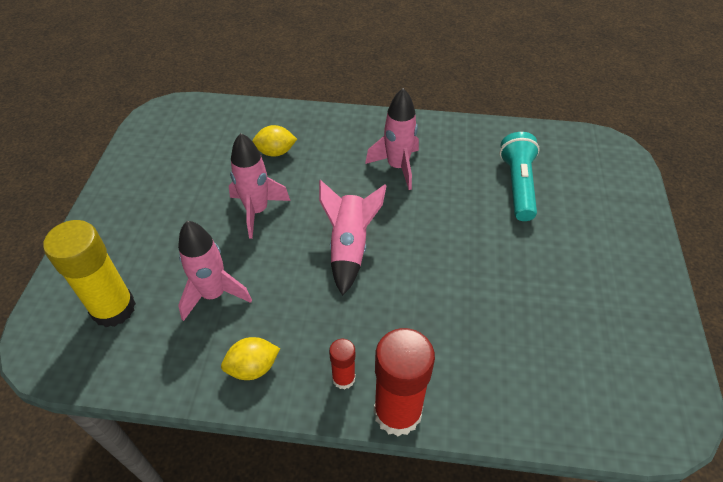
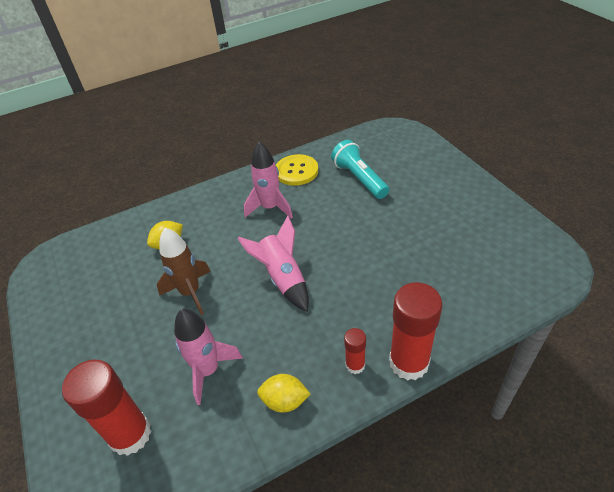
camera: 30 degrees left, 5 degrees down
yellow glue stick [43,220,136,327] -> red glue stick [62,359,151,456]
yellow lemon [221,337,280,380] -> yellow lemon turned 60 degrees clockwise [257,374,310,413]
pink rocket [229,133,291,239] -> brown rocket [157,228,211,315]
none -> yellow button [276,154,318,186]

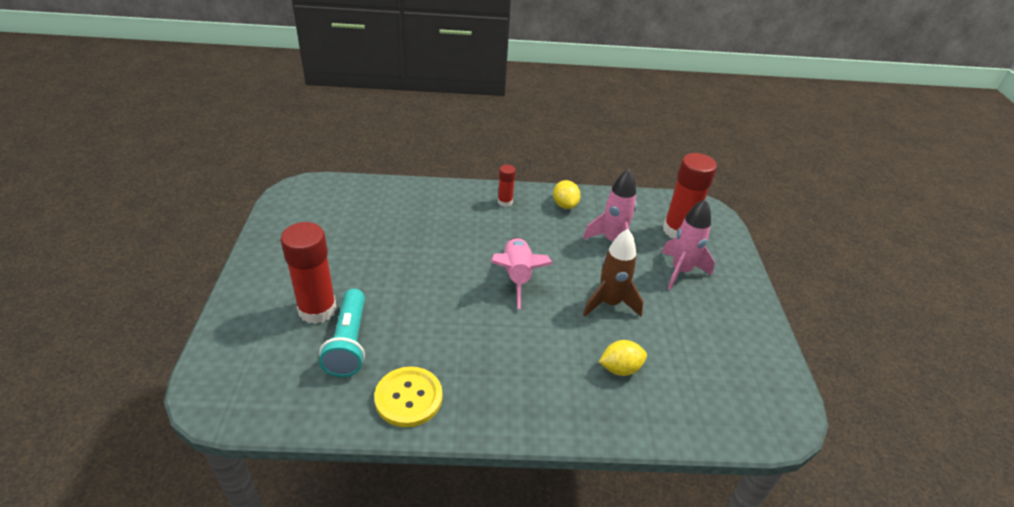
camera: 160 degrees left, 5 degrees down
pink rocket [244,142,293,219] -> pink rocket moved to [661,199,715,290]
yellow lemon [257,374,310,413] -> yellow lemon turned 45 degrees clockwise [553,180,581,209]
red glue stick [389,282,442,381] -> red glue stick moved to [281,222,337,324]

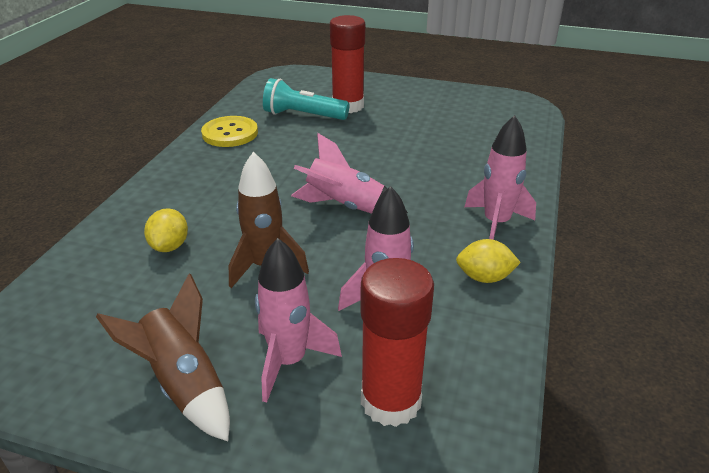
camera: 110 degrees right, 5 degrees down
red glue stick [498,165,516,207] -> pink rocket [465,115,536,240]
none -> brown rocket [96,273,230,441]

